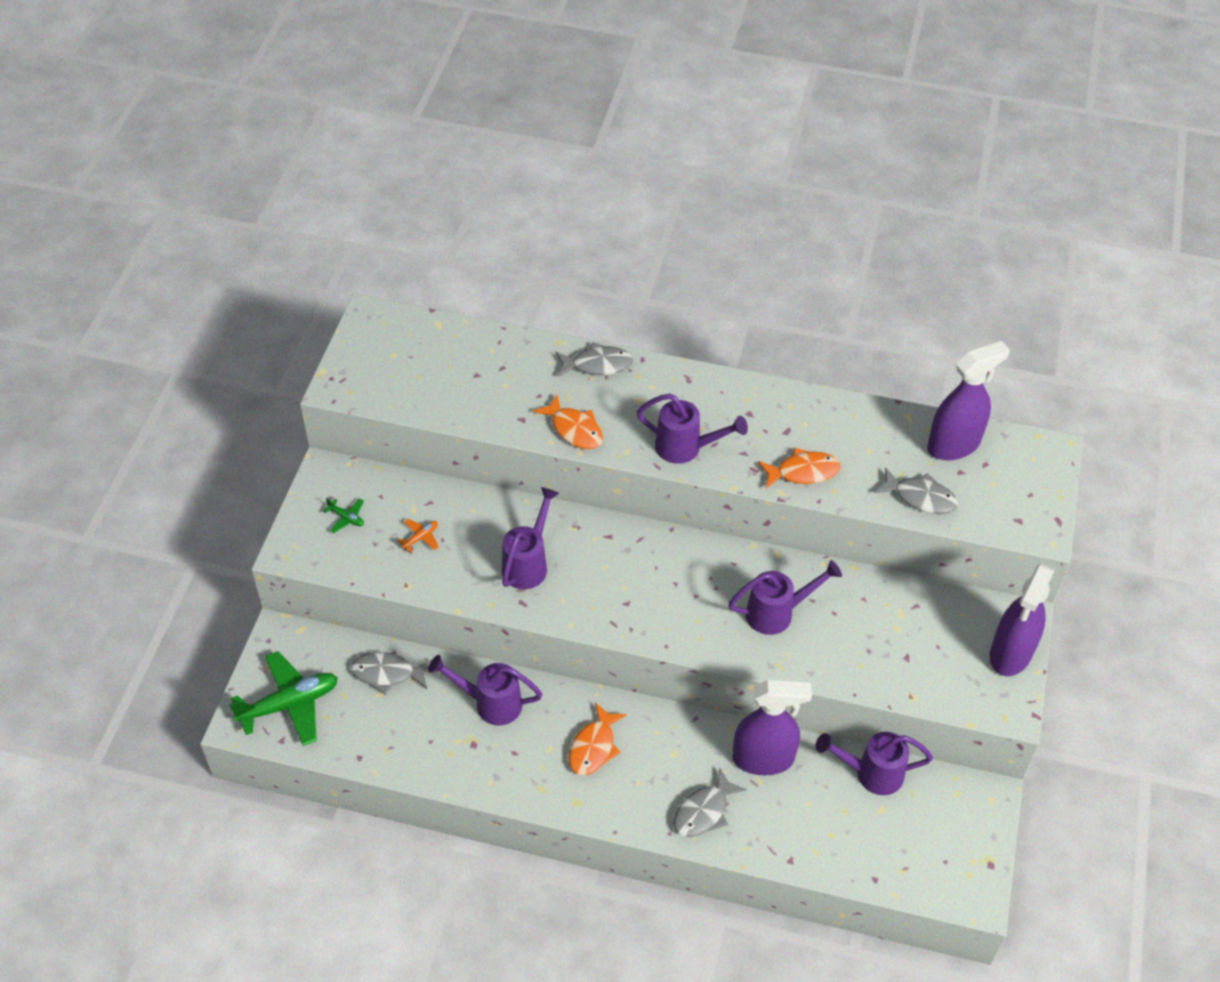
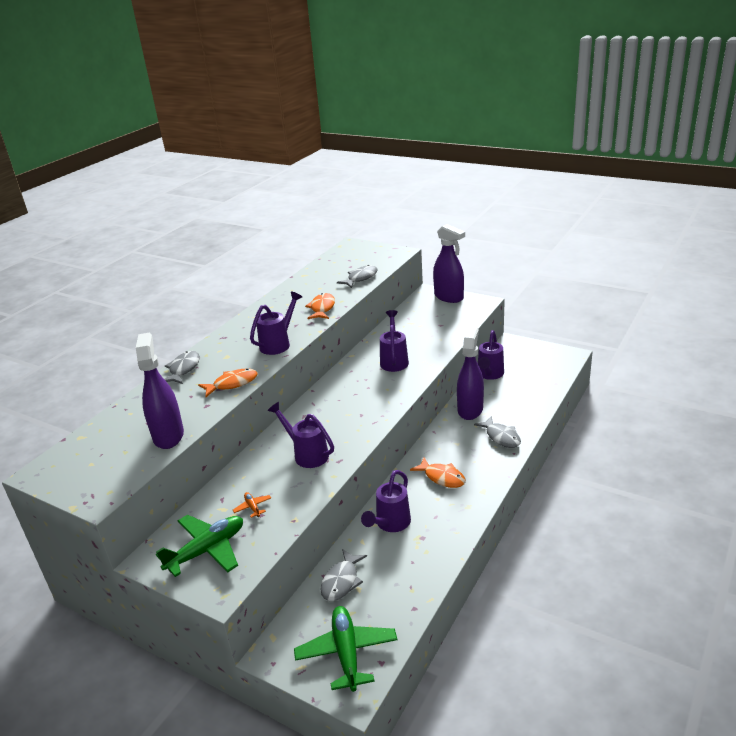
camera: 70 degrees left, 20 degrees down
green plane [323,498,364,533] -> green plane [156,515,243,577], size x2.30
purple spray bottle [927,341,1010,460] -> purple spray bottle moved to [136,333,184,449]

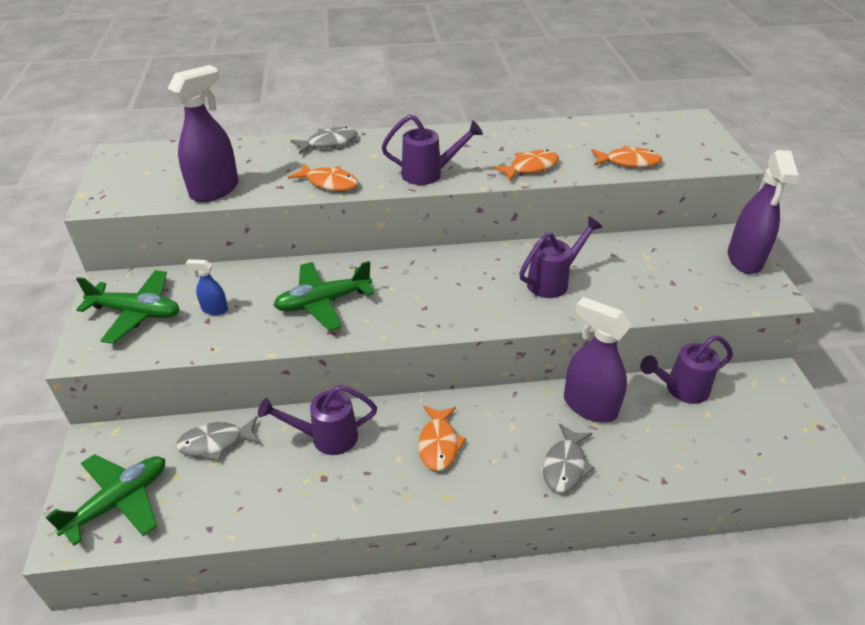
camera: 50 degrees right, 10 degrees up
orange plane [233,492,271,518] -> blue spray bottle [186,259,228,315]
purple watering can [267,402,334,468] -> green plane [273,261,374,331]
grey fish [337,265,378,288] -> orange fish [591,146,662,168]
purple spray bottle [457,327,484,420] -> purple spray bottle turned 120 degrees counterclockwise [564,297,632,423]

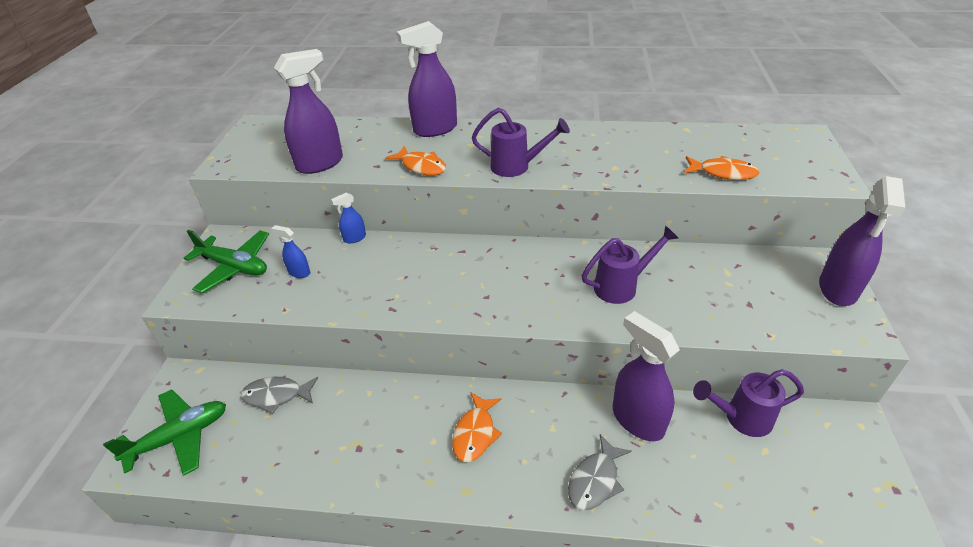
camera: 15 degrees right, 0 degrees up
purple watering can [258,385,377,455] -> none
green plane [273,261,374,331] -> none
grey fish [290,127,357,155] -> purple spray bottle [397,21,457,137]
orange fish [493,150,559,181] -> none
none -> blue spray bottle [331,192,366,243]

